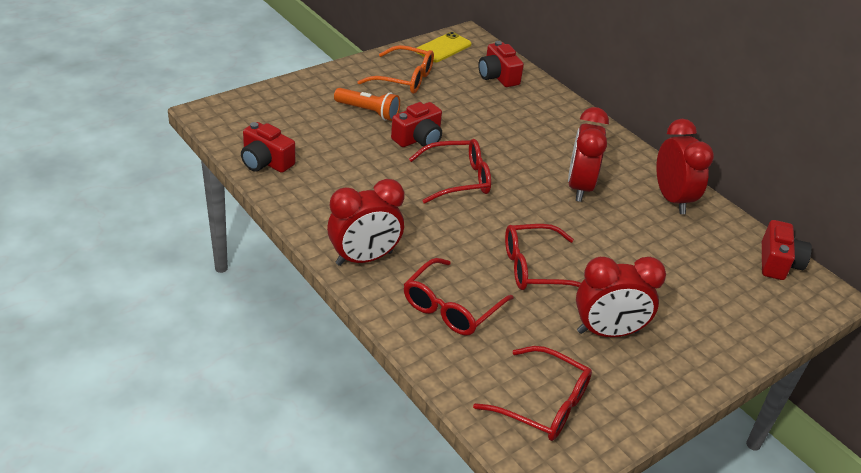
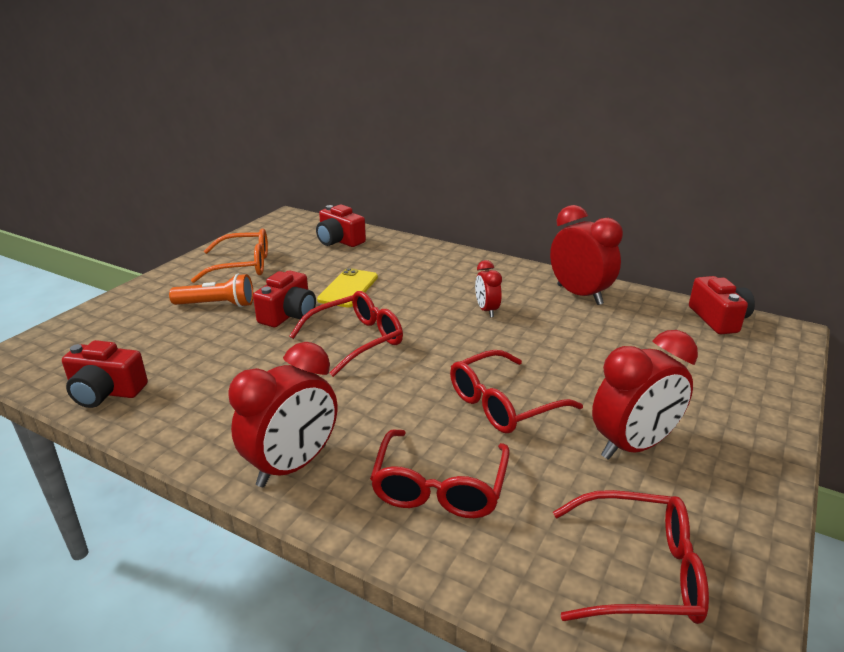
camera: 20 degrees left, 10 degrees down
yellow phone [416,32,471,62] -> yellow phone moved to [317,268,378,307]
red clock [568,107,609,202] -> red clock [475,260,502,317], size x0.54

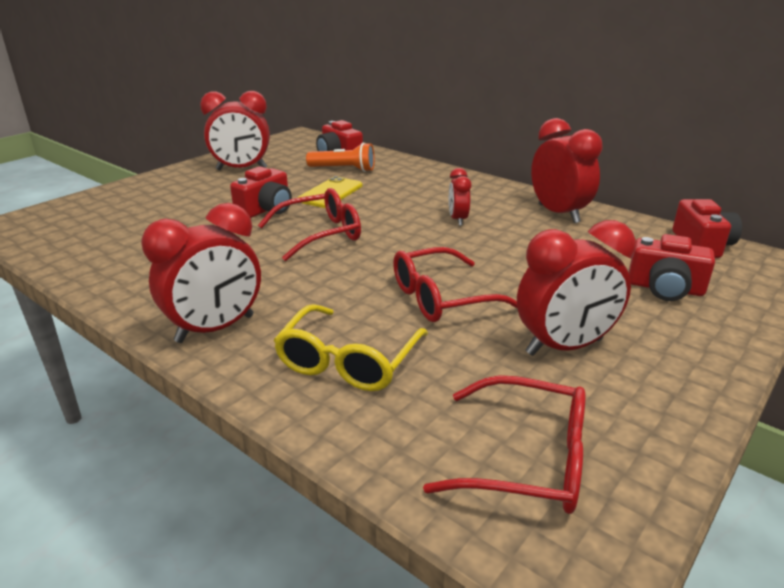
camera: 10 degrees right, 0 degrees up
red camera [62,340,148,408] -> red camera moved to [629,234,715,301]
orange flashlight [169,274,253,307] -> orange flashlight moved to [306,143,375,172]
orange glasses [191,229,268,283] -> red clock [200,91,270,170]
red glasses [370,429,510,518] -> yellow glasses [273,304,428,391]

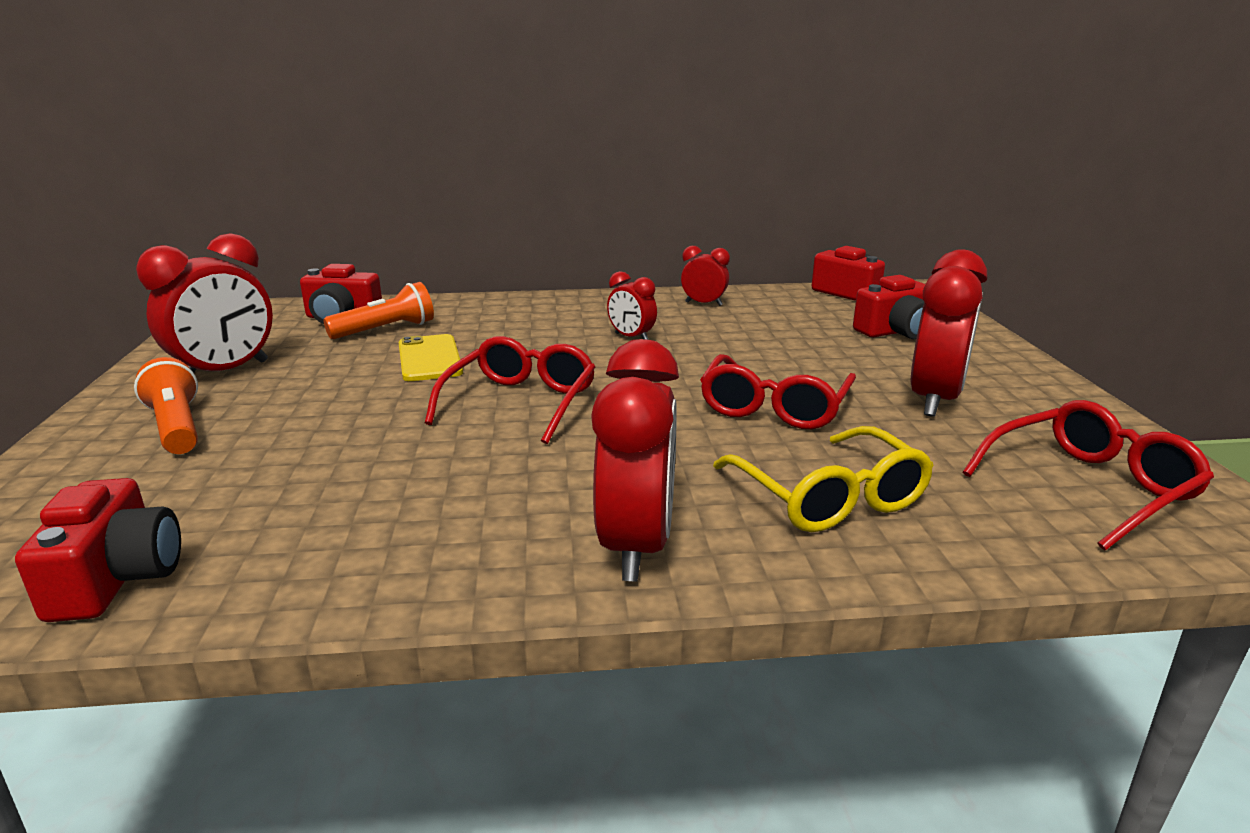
camera: 45 degrees left, 5 degrees down
red camera [230,166,292,218] -> red camera moved to [15,478,181,622]
red clock [531,118,602,223] -> red clock [681,246,730,306], size x0.54
none -> orange flashlight [134,357,198,454]

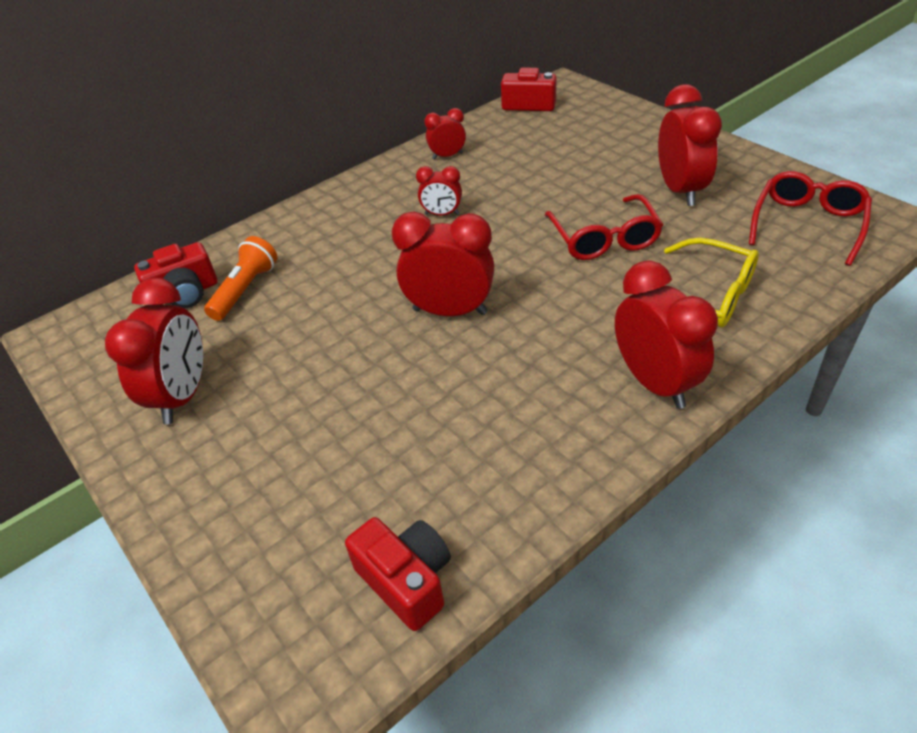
camera: 30 degrees left, 20 degrees up
orange flashlight [134,357,198,454] -> none
yellow phone [399,334,463,381] -> none
red glasses [425,336,595,444] -> red clock [392,212,494,316]
red camera [853,275,925,339] -> none

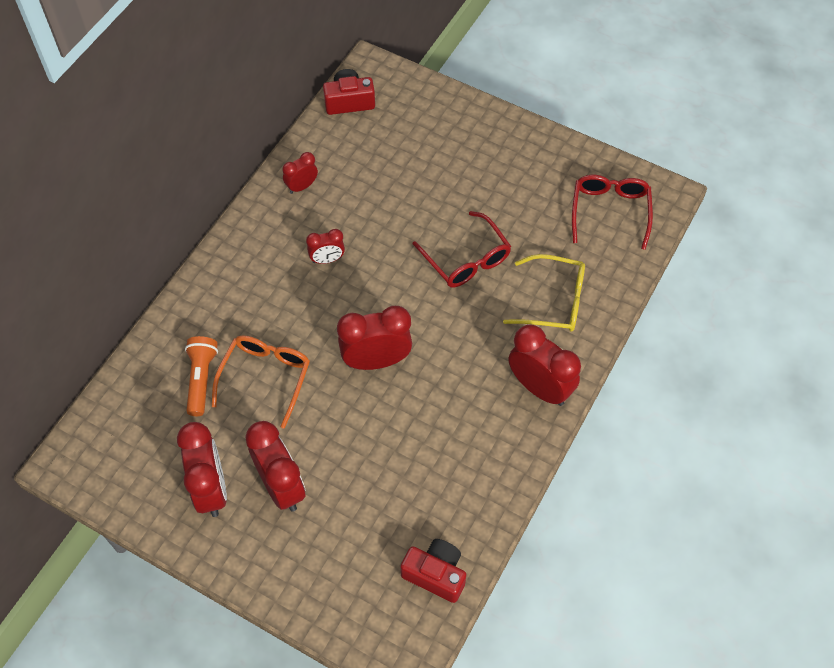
camera: 25 degrees left, 15 degrees up
red camera [134,242,217,308] -> none
red clock [658,85,722,206] -> red clock moved to [245,421,306,512]
none -> orange glasses [212,335,310,429]

